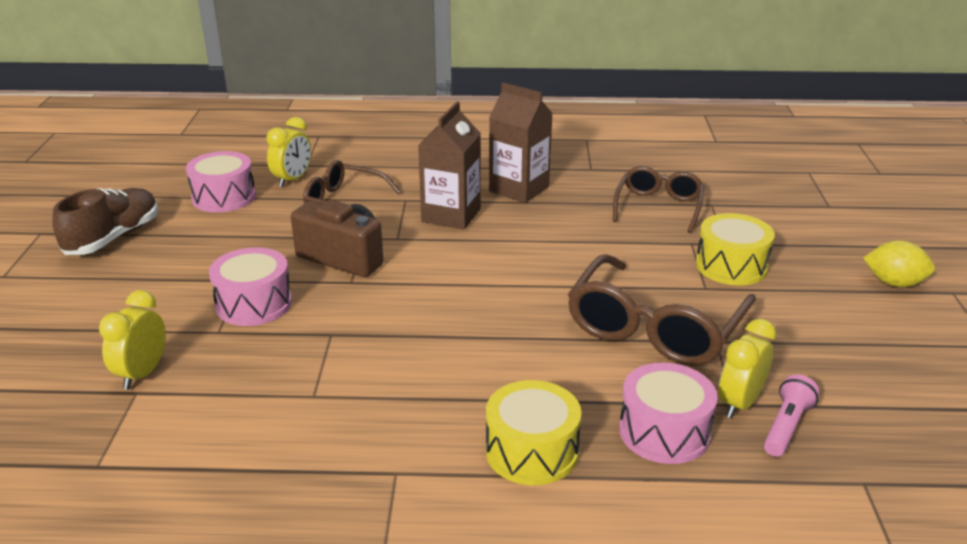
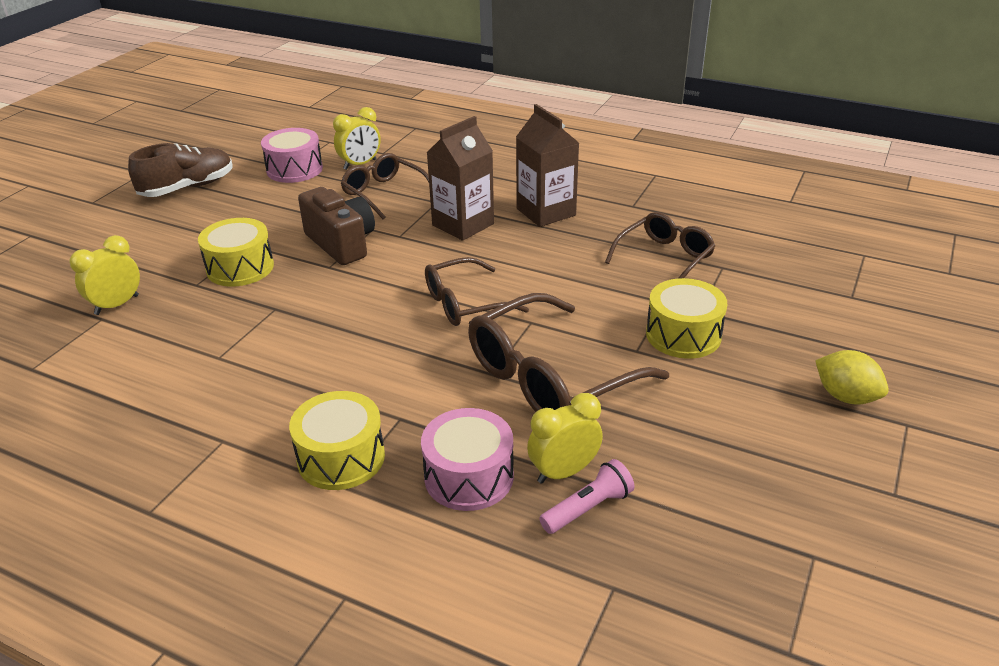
camera: 25 degrees right, 5 degrees up
pink drum [209,247,292,326] -> yellow drum [198,218,274,287]
none -> brown glasses [425,257,529,326]

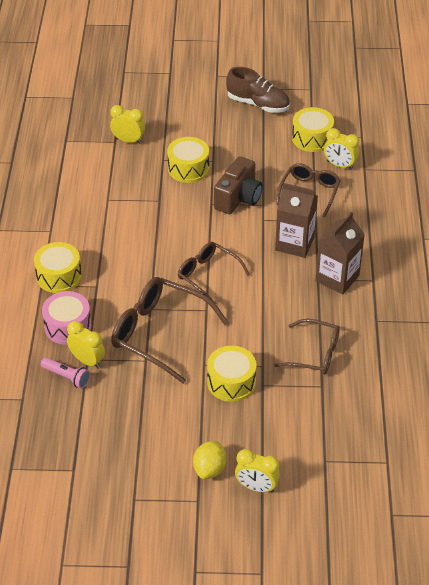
camera: 65 degrees right, 10 degrees up
pink drum [261,128,323,183] -> yellow drum [292,107,334,152]
none -> yellow clock [235,449,280,493]

